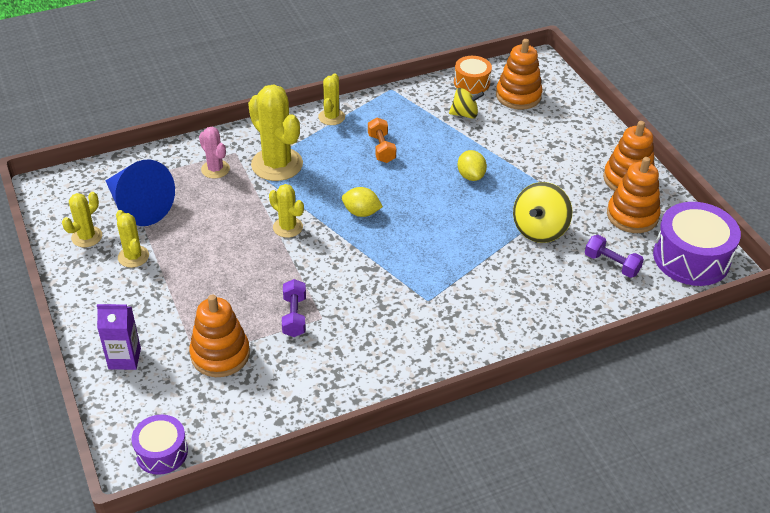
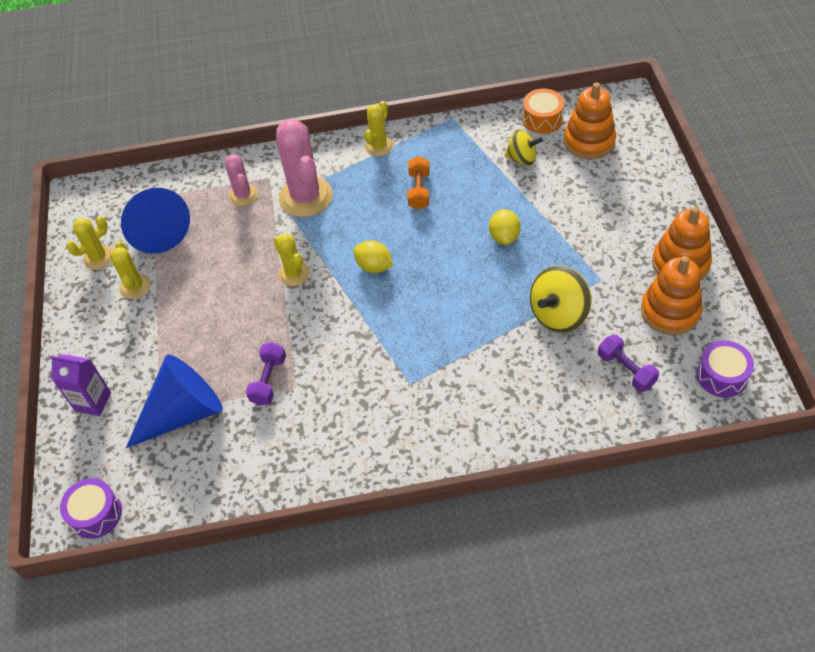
camera: 20 degrees right, 10 degrees up
orange stacking toy [189,295,250,377] -> blue cone [126,355,223,448]
yellow cactus [248,85,303,181] -> pink cactus [276,119,333,217]
purple drum [653,202,741,286] -> purple drum [696,340,754,398], size x0.57

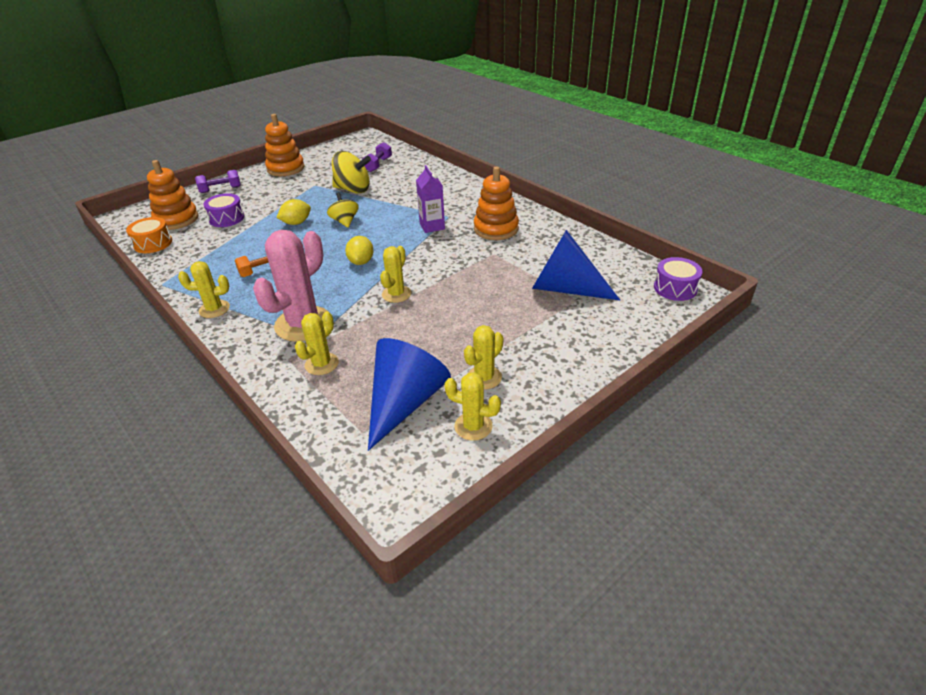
camera: 125 degrees left, 15 degrees down
purple carton [50,354,111,416] -> purple carton moved to [416,165,445,233]
pink cactus [225,154,258,206] -> yellow cactus [295,311,339,375]
purple dumbbell [246,342,286,405] -> purple dumbbell moved to [195,170,241,193]
yellow spinning top [504,129,543,166] -> yellow spinning top moved to [327,192,359,228]
orange stacking toy [641,256,703,335] -> orange stacking toy moved to [474,166,519,240]
purple drum [696,340,754,398] -> purple drum moved to [203,193,244,227]

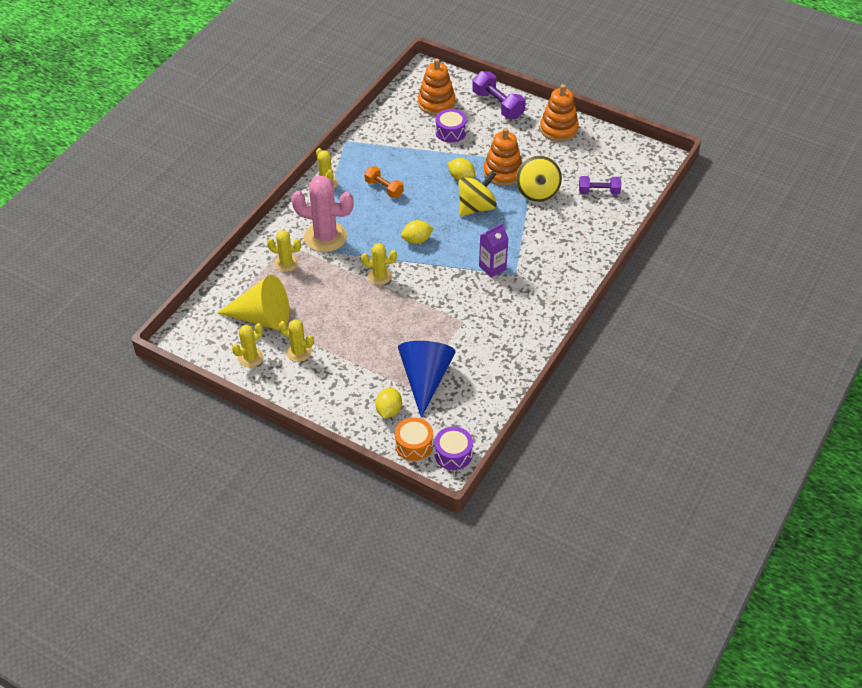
camera: 70 degrees right, 10 degrees up
orange drum [126,217,172,253] -> orange drum moved to [395,417,433,461]
purple dumbbell [195,170,241,193] -> purple dumbbell [472,71,526,119], size x1.53
yellow spinning top [327,192,359,228] -> yellow spinning top [458,171,497,216], size x1.56
blue cone [368,338,451,451] -> yellow cone [217,275,289,330]
yellow cactus [444,372,501,441] -> yellow cactus turned 45 degrees clockwise [232,323,263,367]
orange stacking toy [474,166,519,240] -> orange stacking toy moved to [484,128,522,186]
none -> yellow lemon [375,388,402,419]

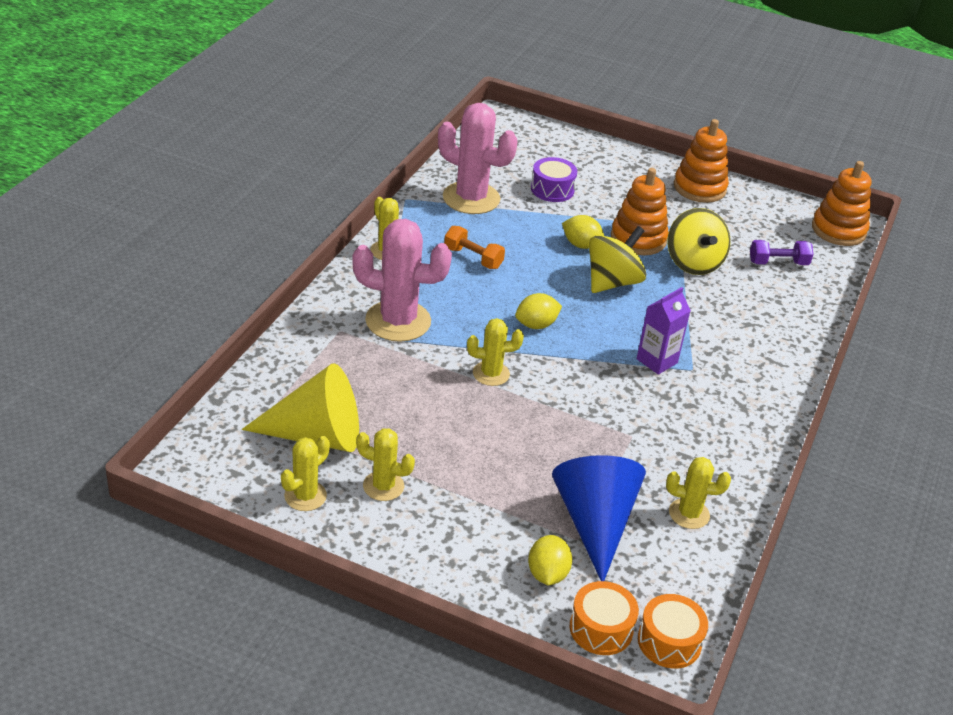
camera: 10 degrees left, 10 degrees down
yellow cactus [267,230,301,272] -> yellow cactus moved to [666,457,731,529]
orange stacking toy [418,58,456,115] -> orange stacking toy moved to [812,161,871,246]
purple drum [434,426,473,470] -> orange drum [638,594,708,669]
purple dumbbell [472,71,526,119] -> none
none -> pink cactus [438,103,518,214]

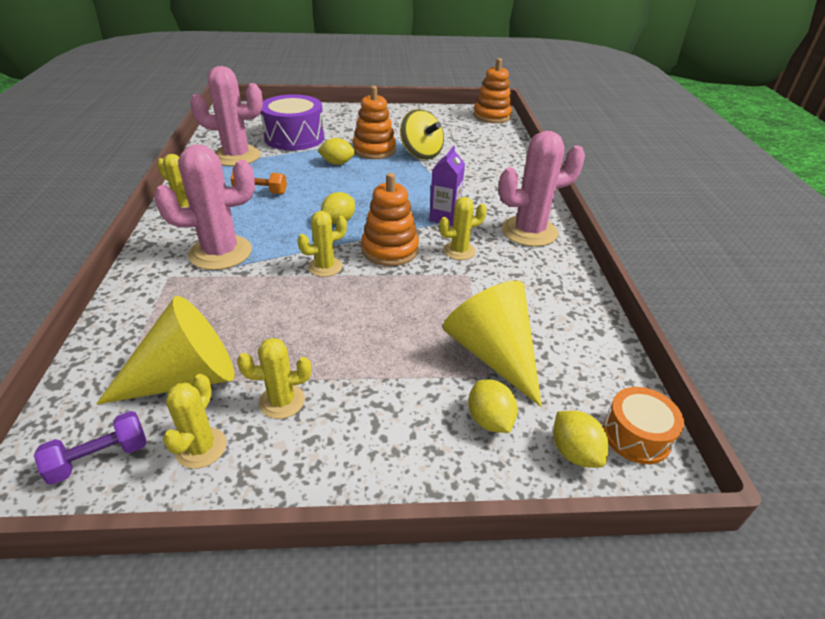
camera: 25 degrees left, 0 degrees up
purple drum [531,157,577,202] -> purple drum [261,94,325,150], size x1.76
blue cone [552,455,646,581] -> yellow cone [443,281,542,407]
orange drum [570,581,639,655] -> yellow lemon [553,411,609,468]
yellow spinning top [589,226,646,293] -> none
yellow cactus [666,457,731,529] -> yellow cactus moved to [439,197,487,260]
orange stacking toy [674,119,729,203] -> orange stacking toy moved to [361,173,419,266]
purple dumbbell [750,240,814,265] -> purple dumbbell moved to [34,411,147,485]
none -> pink cactus [498,131,585,247]

